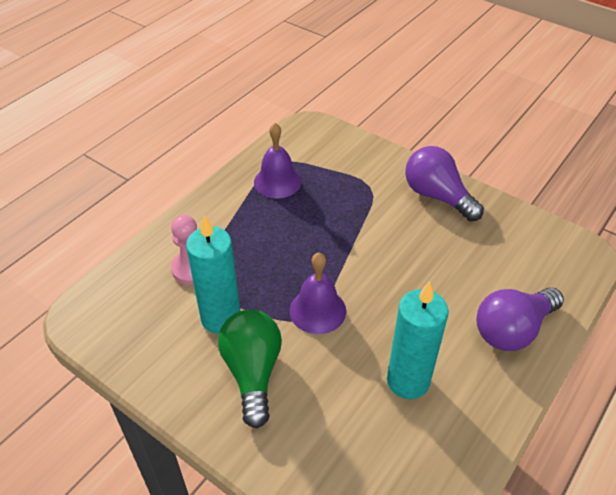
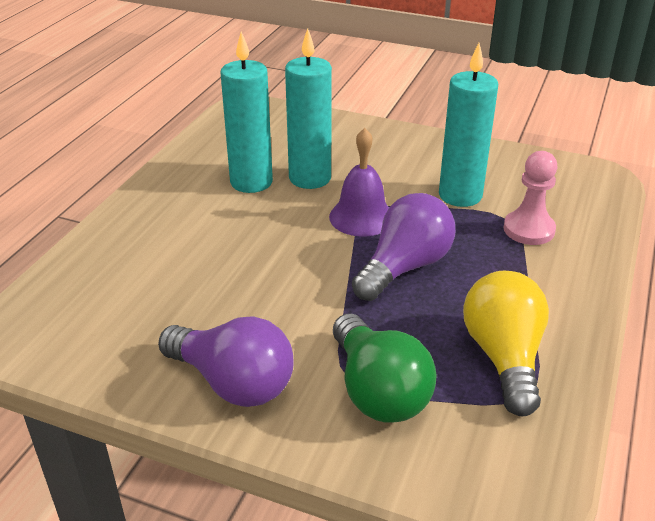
camera: 165 degrees right, 10 degrees down
green light bulb [218,310,282,428] -> green light bulb moved to [333,313,437,423]
purple bell [254,123,301,199] -> yellow light bulb [463,271,549,416]
purple light bulb [476,287,564,351] -> purple light bulb moved to [352,193,455,301]
none -> turquoise candle [285,28,332,189]

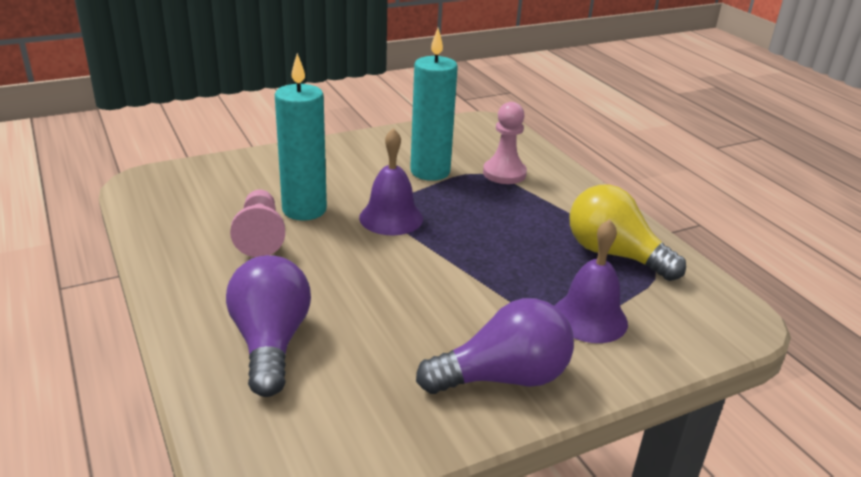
camera: 50 degrees left, 5 degrees down
turquoise candle [221,31,273,193] -> pink pawn [230,189,285,257]
green light bulb [333,313,437,423] -> purple bell [555,219,628,343]
purple light bulb [352,193,455,301] -> purple light bulb moved to [226,255,311,397]

